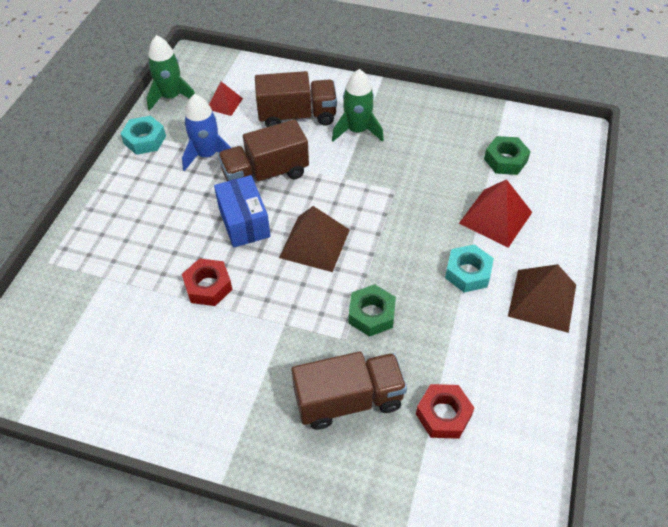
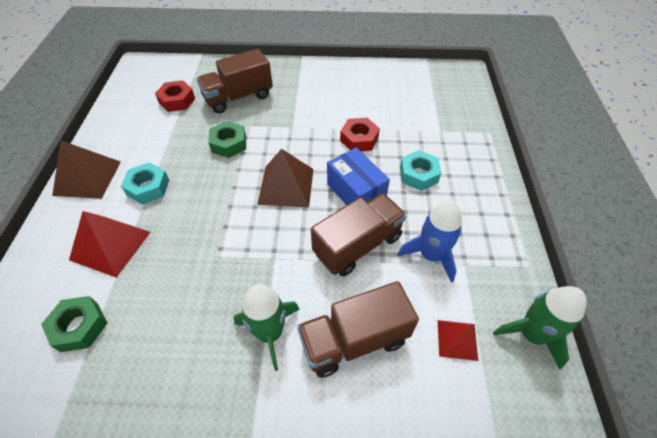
camera: 165 degrees right, 0 degrees up
turquoise nut [120,116,166,155] -> turquoise nut moved to [400,150,441,191]

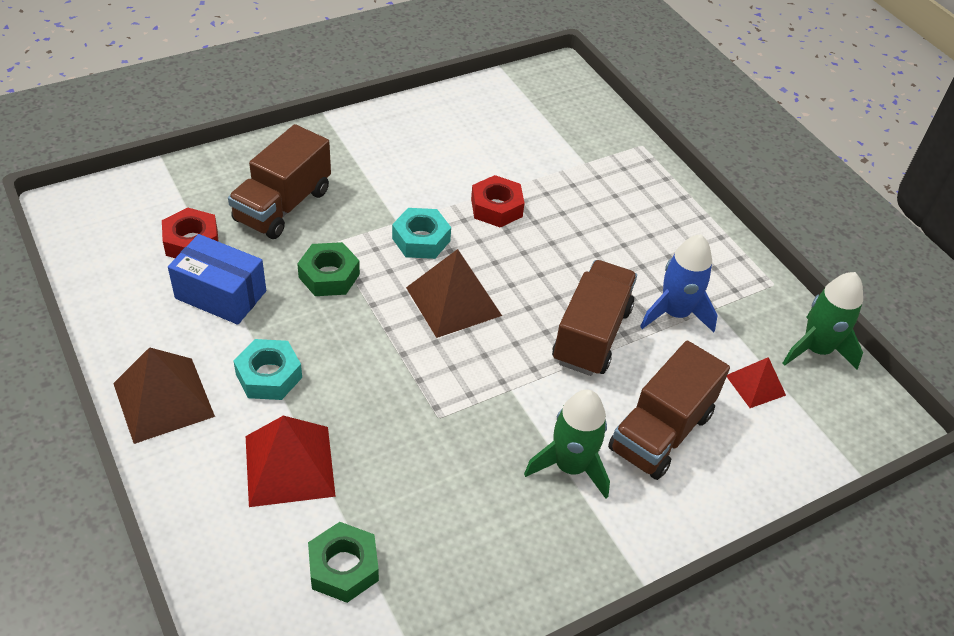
camera: 35 degrees left, 5 degrees down
blue box [327,148,390,205] -> blue box moved to [168,234,266,325]
turquoise nut [400,150,441,191] -> turquoise nut moved to [392,208,451,259]

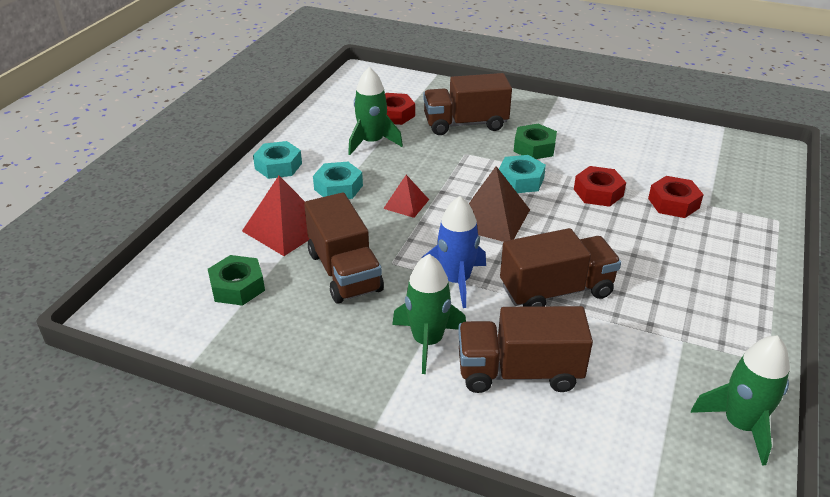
camera: 55 degrees right, 10 degrees down
brown pyramid [113,347,215,444] -> turquoise nut [253,141,302,179]
blue box [168,234,266,325] -> green rocket [348,67,403,155]
green nut [297,242,360,296] -> green nut moved to [514,124,557,159]
blue rocket [640,234,718,332] -> blue rocket moved to [421,196,486,308]
red pyramid [727,357,786,408] -> red pyramid moved to [383,175,429,218]
none -> brown truck [304,193,384,304]
none -> red nut [648,176,704,218]

